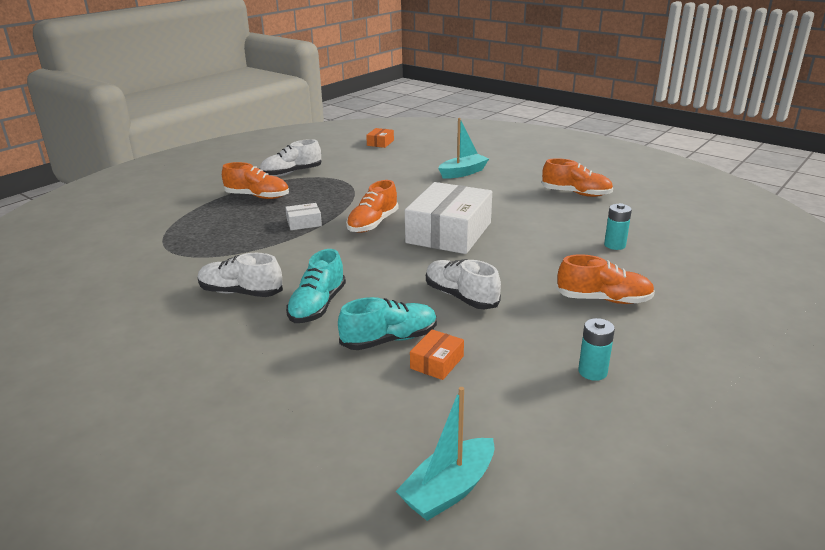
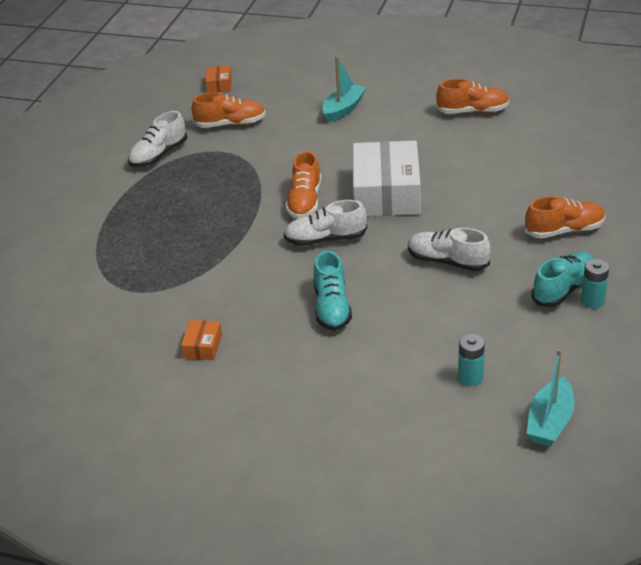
camera: 20 degrees left, 10 degrees up
white shoe [198,253,283,297] -> white shoe moved to [284,200,367,246]
orange shoe [222,162,289,199] -> orange shoe moved to [191,92,266,128]
white box [286,203,322,230] -> none
turquoise shoe [338,297,437,350] -> turquoise shoe moved to [532,252,594,307]
orange box [410,330,464,380] -> orange box moved to [181,320,222,360]
turquoise battery [604,203,632,250] -> turquoise battery moved to [458,334,485,386]

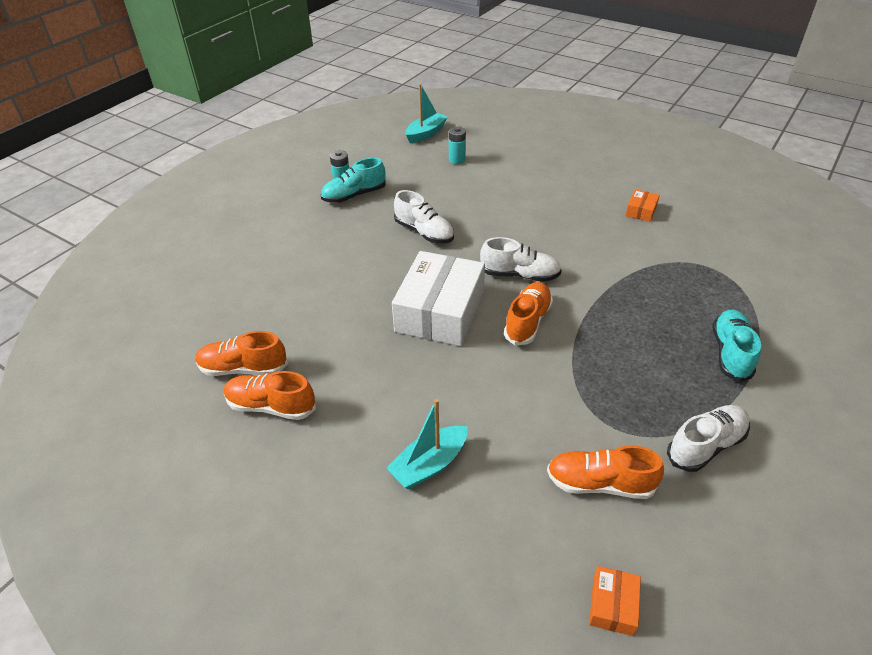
camera: 165 degrees left, 5 degrees up
turquoise shoe [314,251,352,331] -> turquoise shoe moved to [712,310,761,382]
orange shoe [525,196,605,238] -> orange shoe moved to [196,331,288,376]

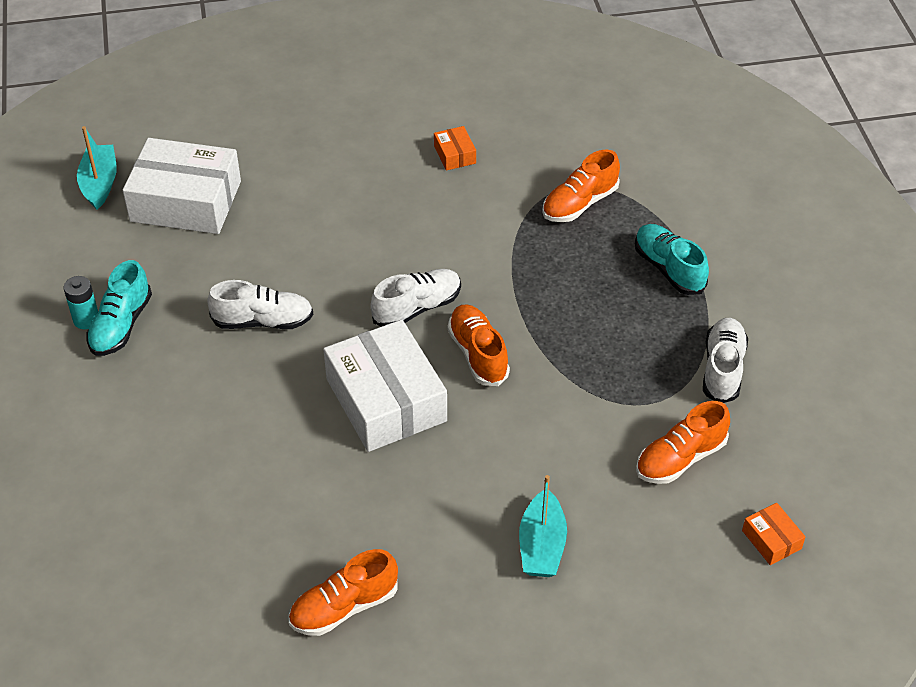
camera: 45 degrees left, 5 degrees up
orange shoe [196,331,288,376] -> orange shoe moved to [542,150,620,222]
turquoise battery [449,127,466,164] -> white box [123,138,241,234]

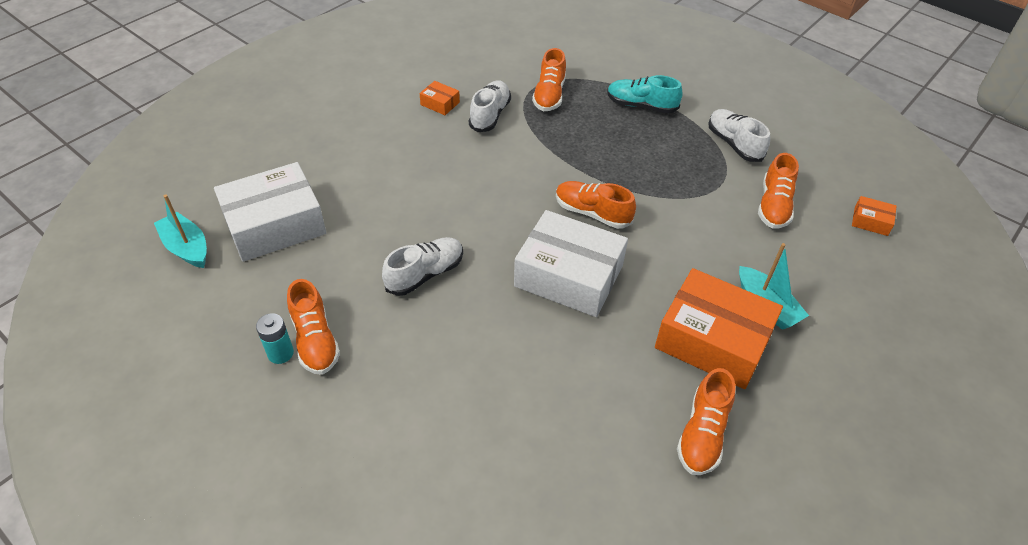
camera: 40 degrees left, 0 degrees up
turquoise shoe [86,260,152,356] -> orange shoe [287,279,340,375]
white shoe [371,269,461,327] -> white shoe moved to [469,80,511,132]
none -> orange box [655,268,783,389]

